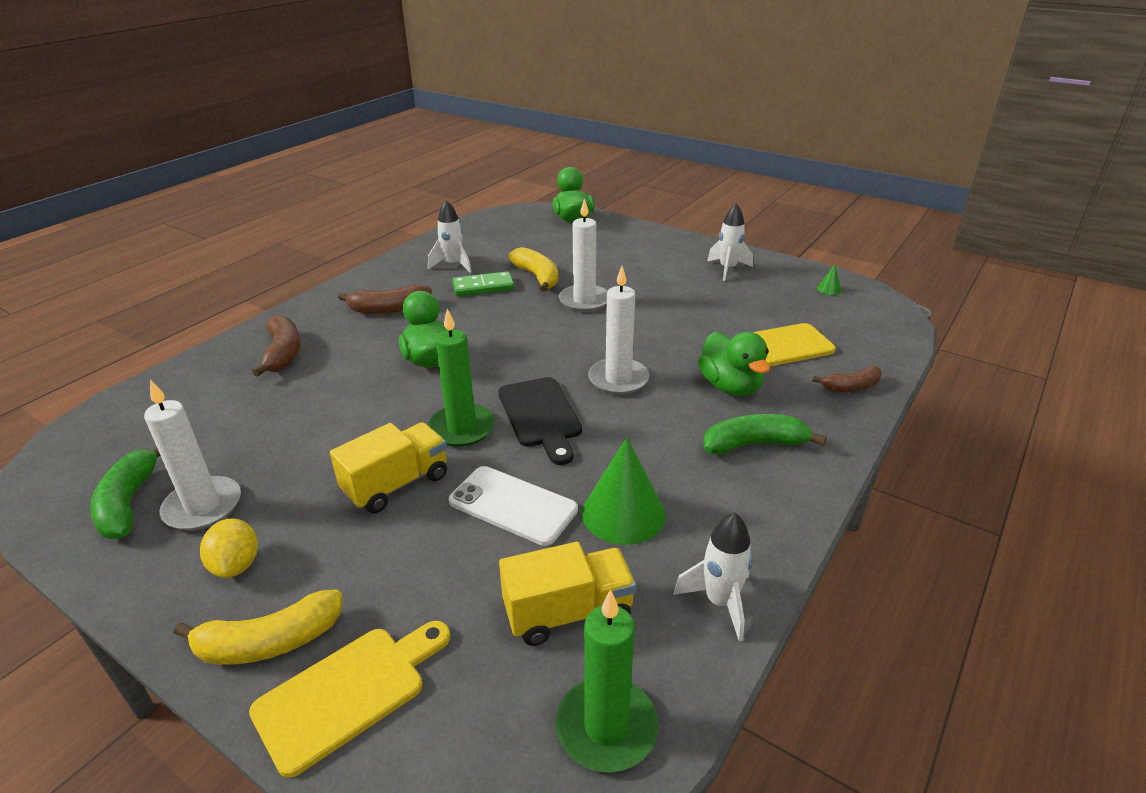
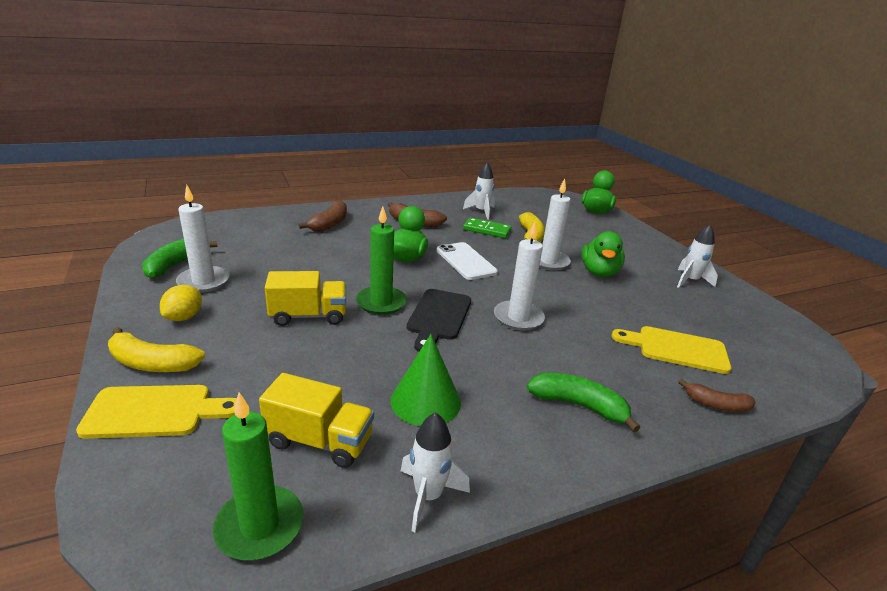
camera: 30 degrees right, 5 degrees down
white phone [449,466,578,546] -> white phone moved to [437,242,498,280]
green duck [698,332,770,396] -> green duck moved to [581,231,625,277]
green cone [817,264,842,295] -> none

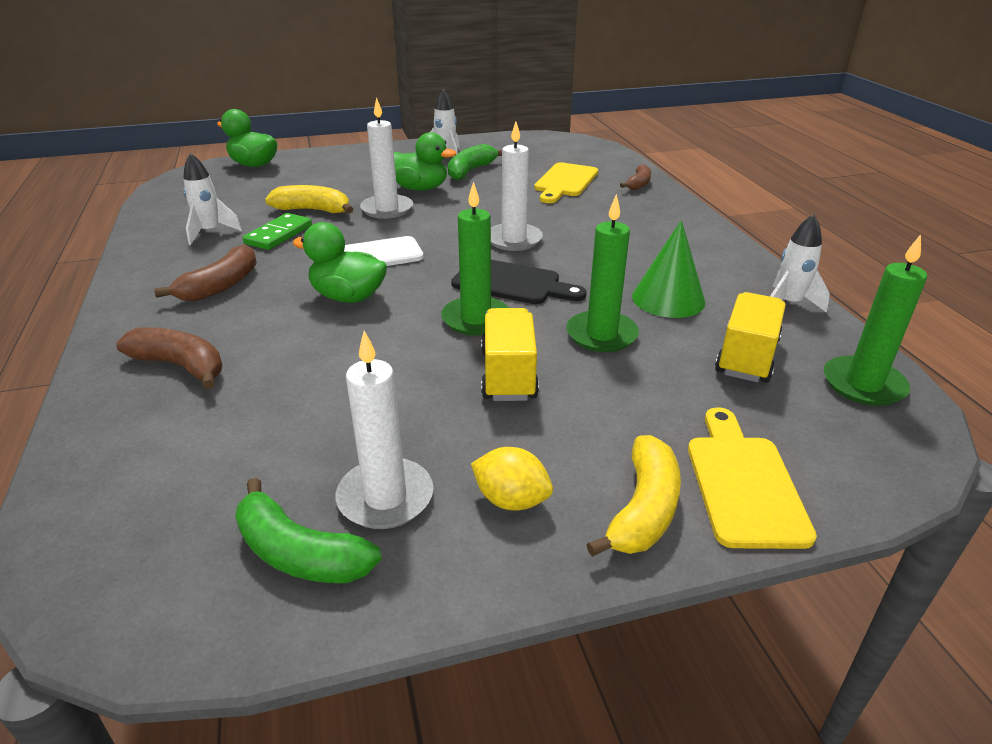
camera: 80 degrees left, 5 degrees up
green banana [526,373,640,432] -> green banana moved to [448,144,502,180]
none -> green candle [566,194,639,352]

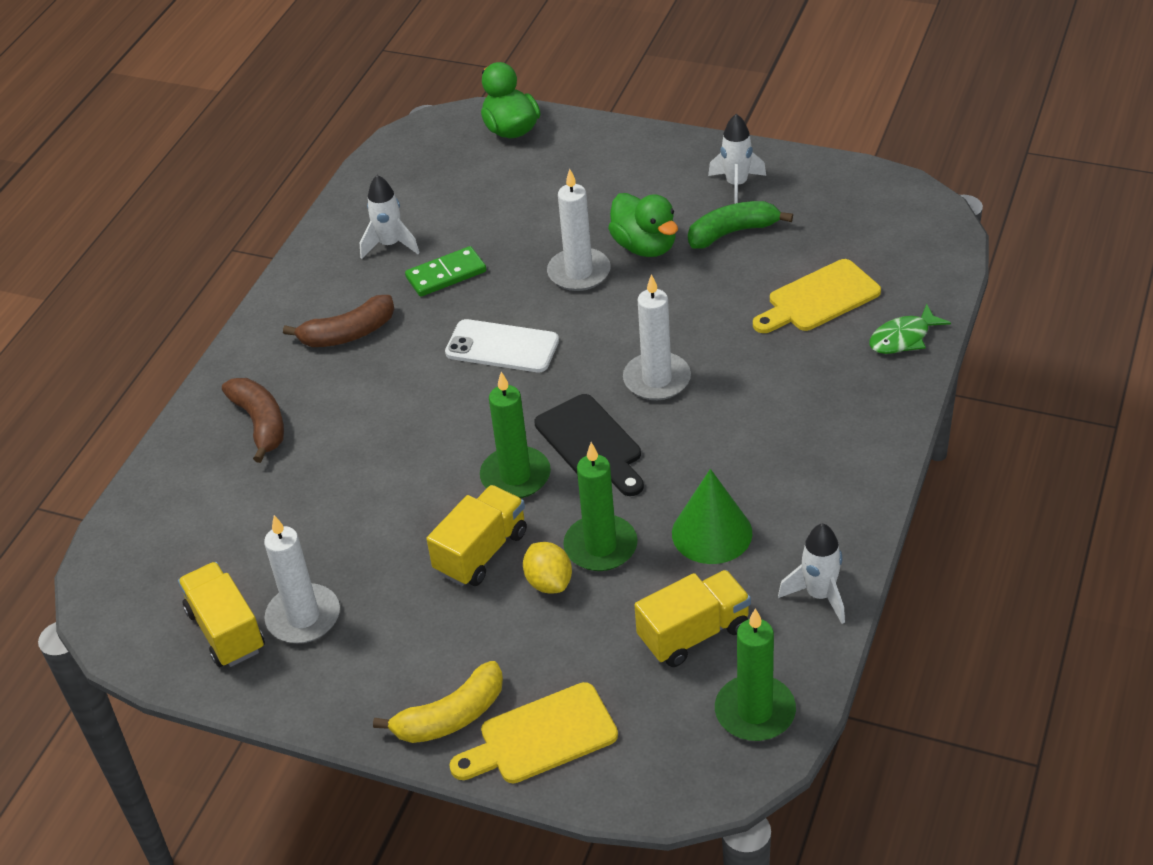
camera: 40 degrees right, 10 degrees up
green banana [235,478,381,583] -> yellow truck [178,562,265,667]
yellow banana [265,185,353,213] -> none
green duck [293,222,387,303] -> none
yellow lemon [471,447,553,511] -> yellow lemon moved to [523,542,572,594]
brown banana [620,164,651,190] -> green fish [870,304,951,354]
yellow cutting board [688,407,817,549] -> yellow cutting board turned 150 degrees counterclockwise [449,682,618,783]

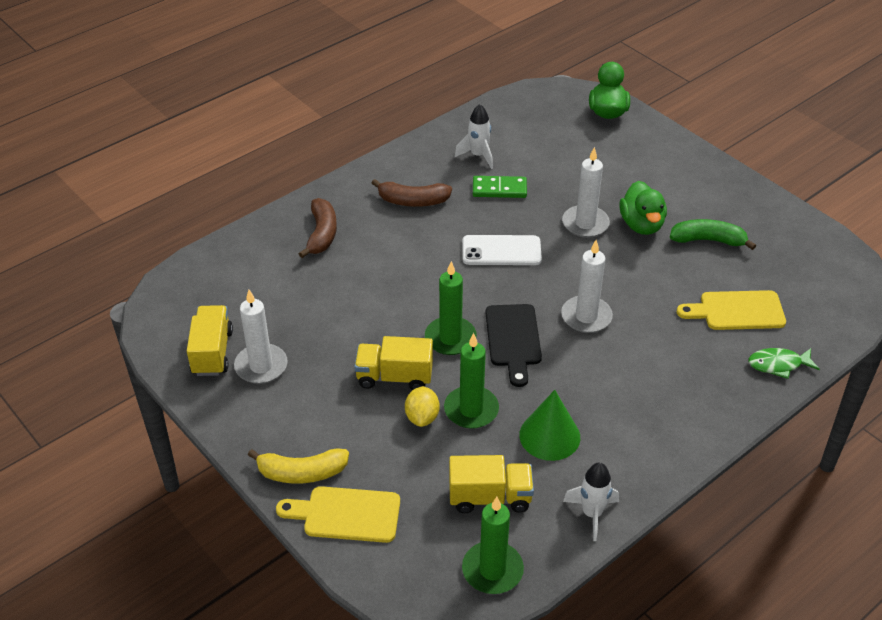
camera: 25 degrees right, 0 degrees up
yellow truck [426,485,527,586] -> yellow truck turned 150 degrees counterclockwise [354,336,433,390]
white phone [445,319,559,372] -> white phone turned 45 degrees counterclockwise [463,235,542,265]
white rocket [708,114,766,204] -> none

